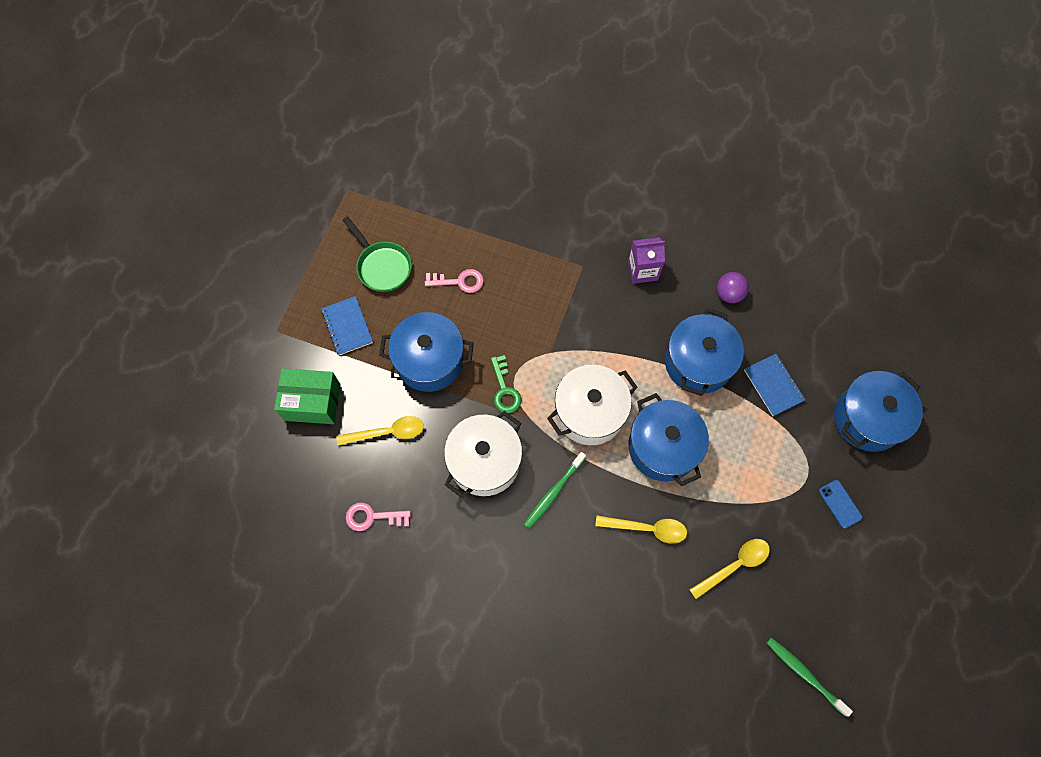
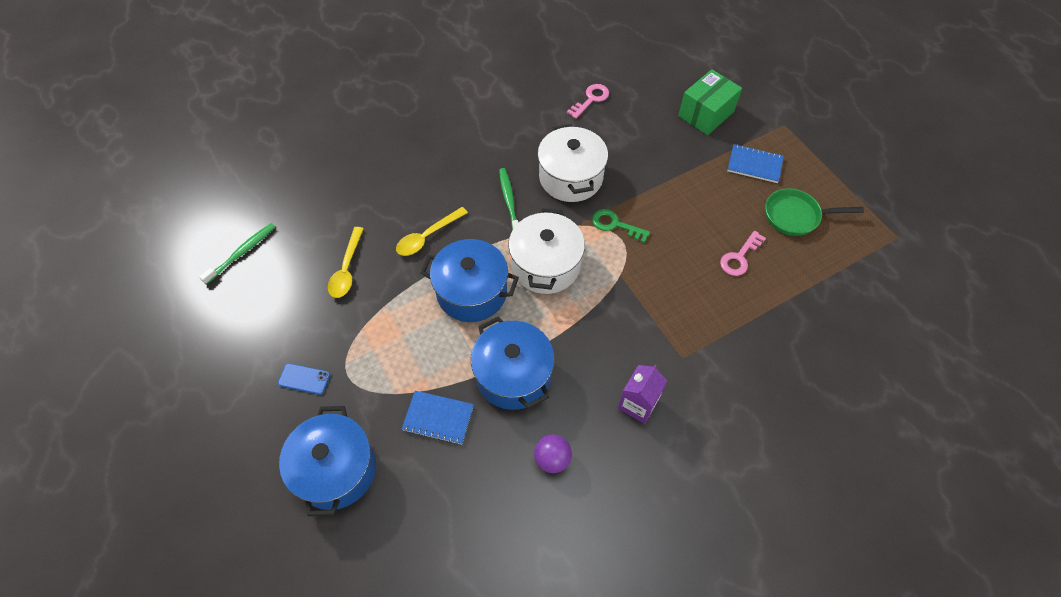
camera: 130 degrees right, 10 degrees down
yellow spoon [336,416,424,446] -> none
blue pot [379,312,474,392] -> none
green toothbrush [767,638,853,717] -> green toothbrush turned 45 degrees counterclockwise [199,223,275,285]

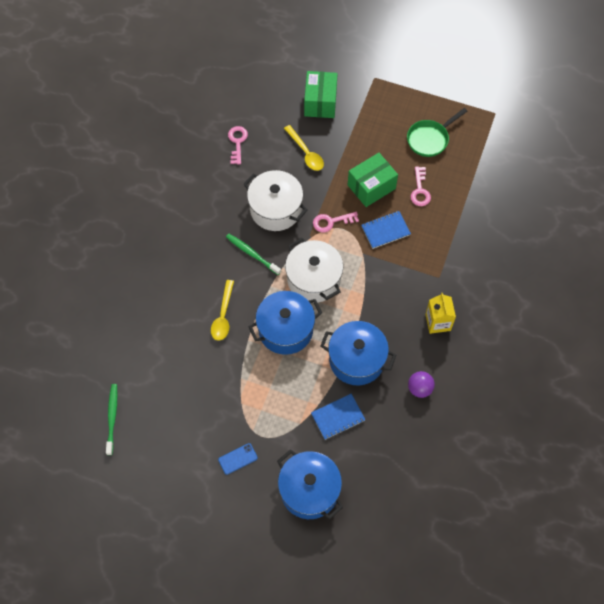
camera: 40 degrees left, 5 degrees up
yellow spoon [328,227,364,298] -> yellow spoon moved to [284,125,324,171]
green key [592,209,650,243] -> pink key [313,212,359,232]
purple carton [618,365,667,424] -> yellow carton [425,293,456,334]
blue notebook [727,144,784,183] -> blue notebook moved to [361,211,411,249]
none -> green box [348,153,398,207]

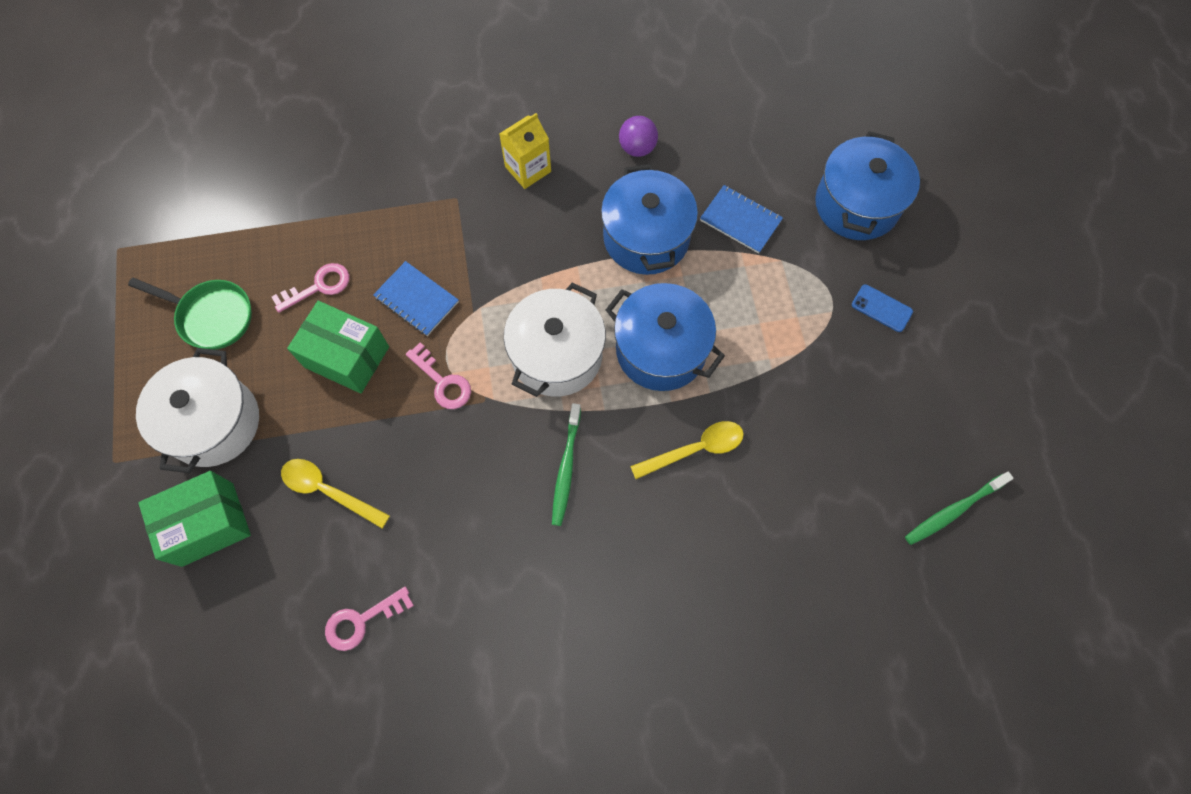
camera: 120 degrees left, 5 degrees up
white pot [243,170,308,231] -> white pot moved to [136,348,259,473]
yellow spoon [284,125,324,171] -> yellow spoon turned 90 degrees counterclockwise [281,459,390,528]

